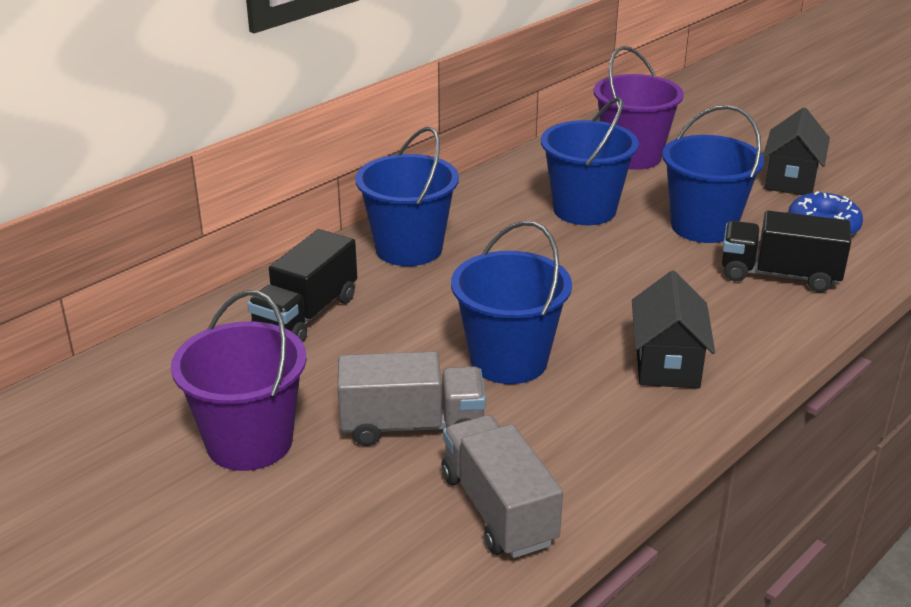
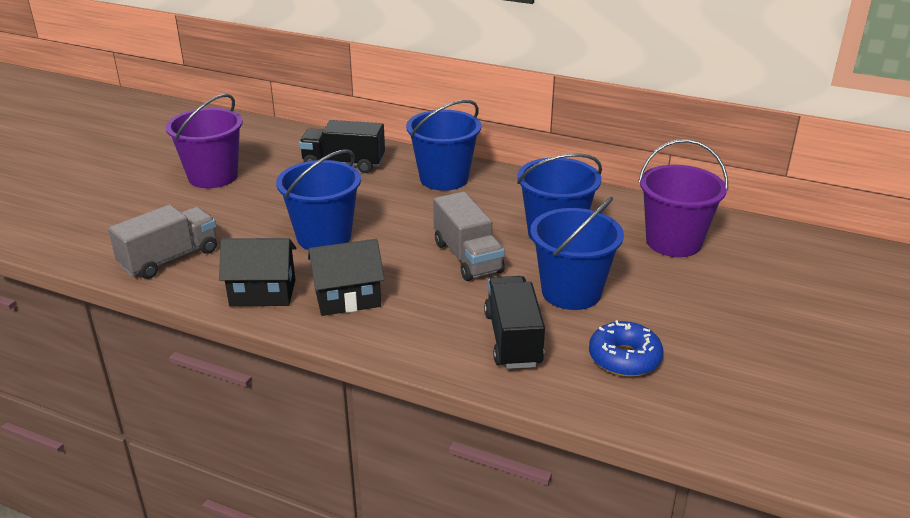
camera: 70 degrees right, 0 degrees up
grey truck [337,351,486,446] -> grey truck moved to [433,192,505,281]
black house [763,107,830,195] -> black house moved to [219,238,296,306]

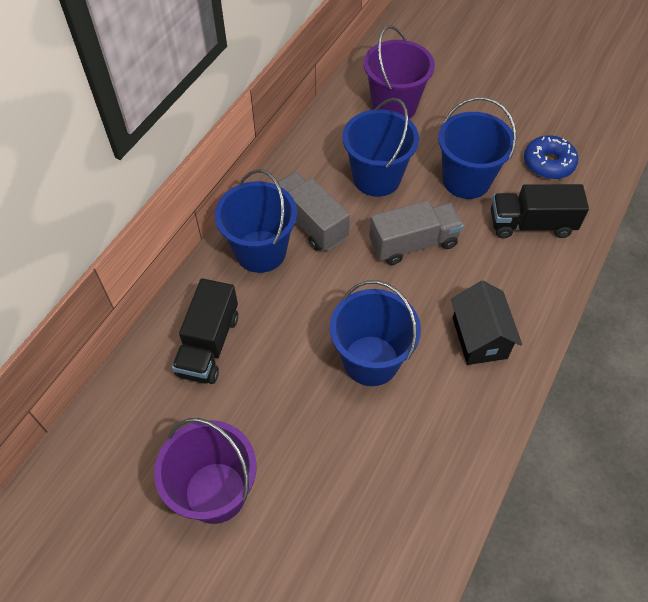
camera: 85 degrees left, 25 degrees up
grey truck [108,205,217,279] -> grey truck moved to [278,172,350,251]
black house [219,238,296,306] -> none

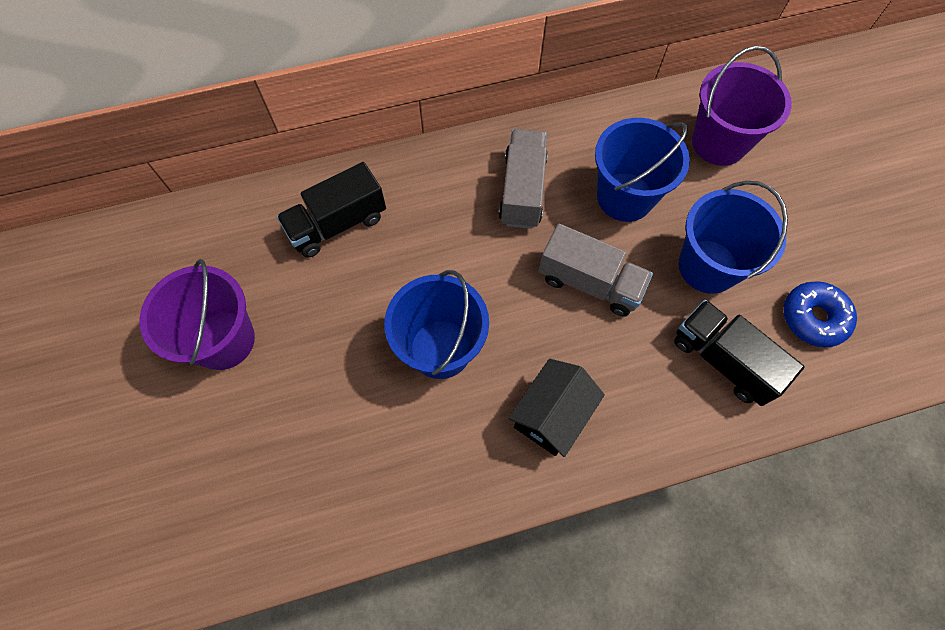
camera: 45 degrees right, 10 degrees up
blue bucket [215,169,297,273] -> none

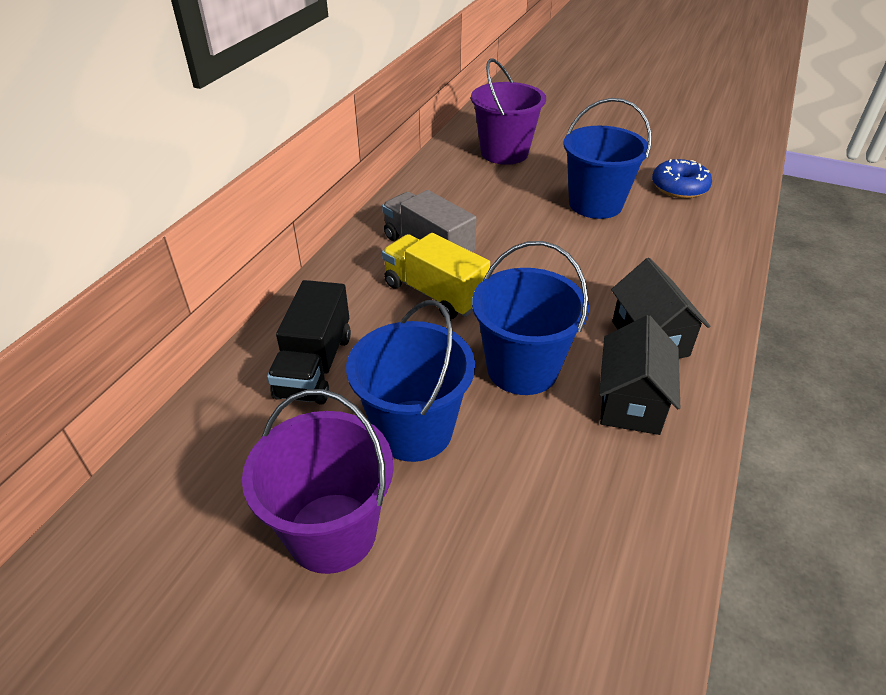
camera: 50 degrees left, 25 degrees down
grey truck [539,224,653,317] -> none
blue bucket [595,118,690,222] -> blue bucket moved to [346,300,475,462]
black truck [674,300,805,406] -> none
none -> yellow truck [382,233,490,319]
none -> black house [599,315,680,435]

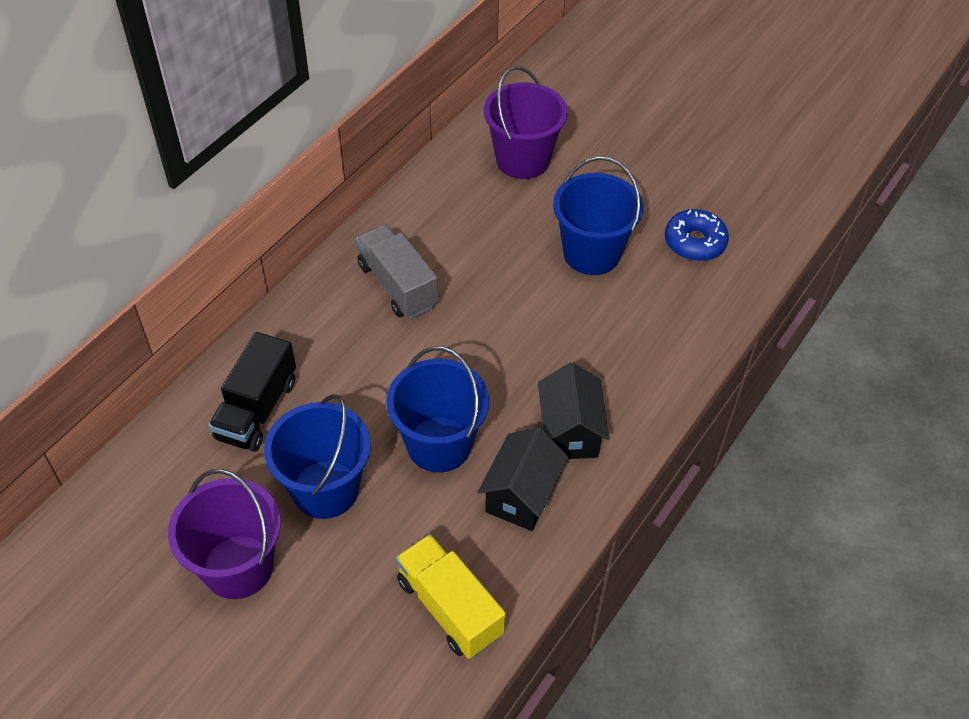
camera: 10 degrees right, 10 degrees up
yellow truck [382,233,490,319] -> yellow truck moved to [396,534,506,659]

